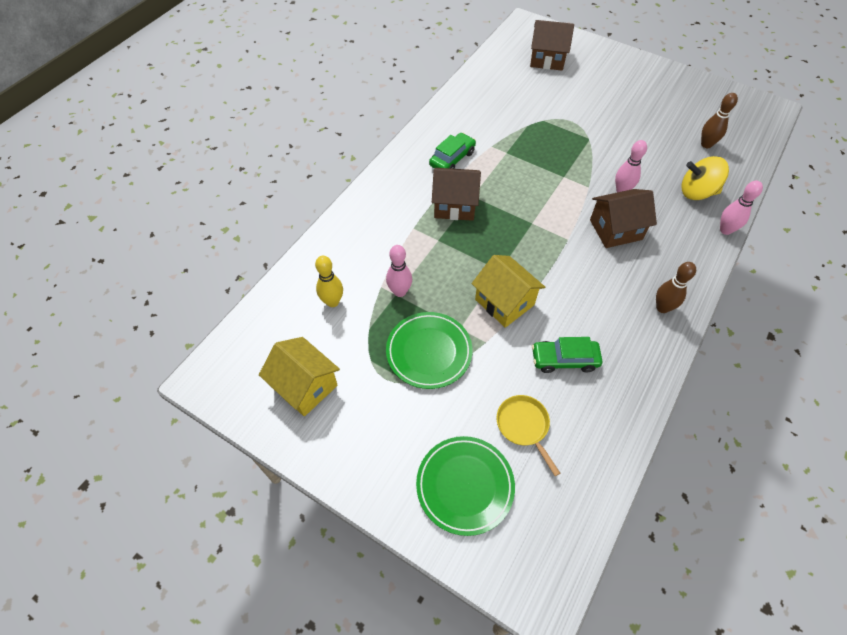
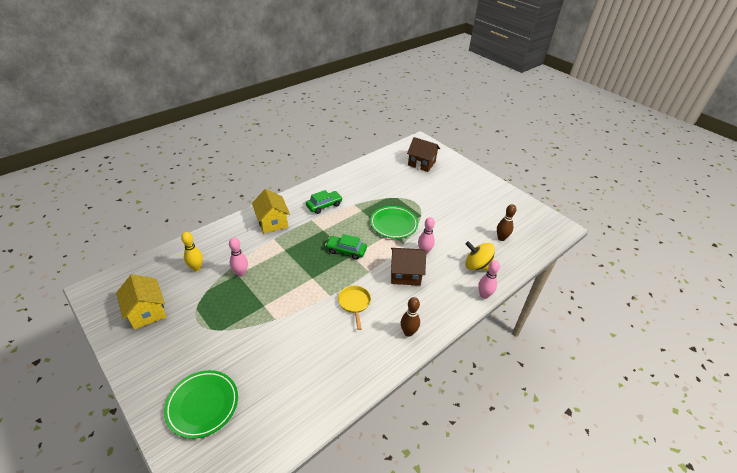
camera: 15 degrees right, 15 degrees down
green plate [386,312,473,389] -> green plate moved to [370,206,418,239]
brown house [432,168,481,221] -> none
yellow house [472,255,545,328] -> yellow house moved to [252,189,290,233]
yellow pan [496,395,560,476] -> yellow pan moved to [338,286,371,330]
green car [532,337,602,373] -> green car moved to [325,234,367,260]

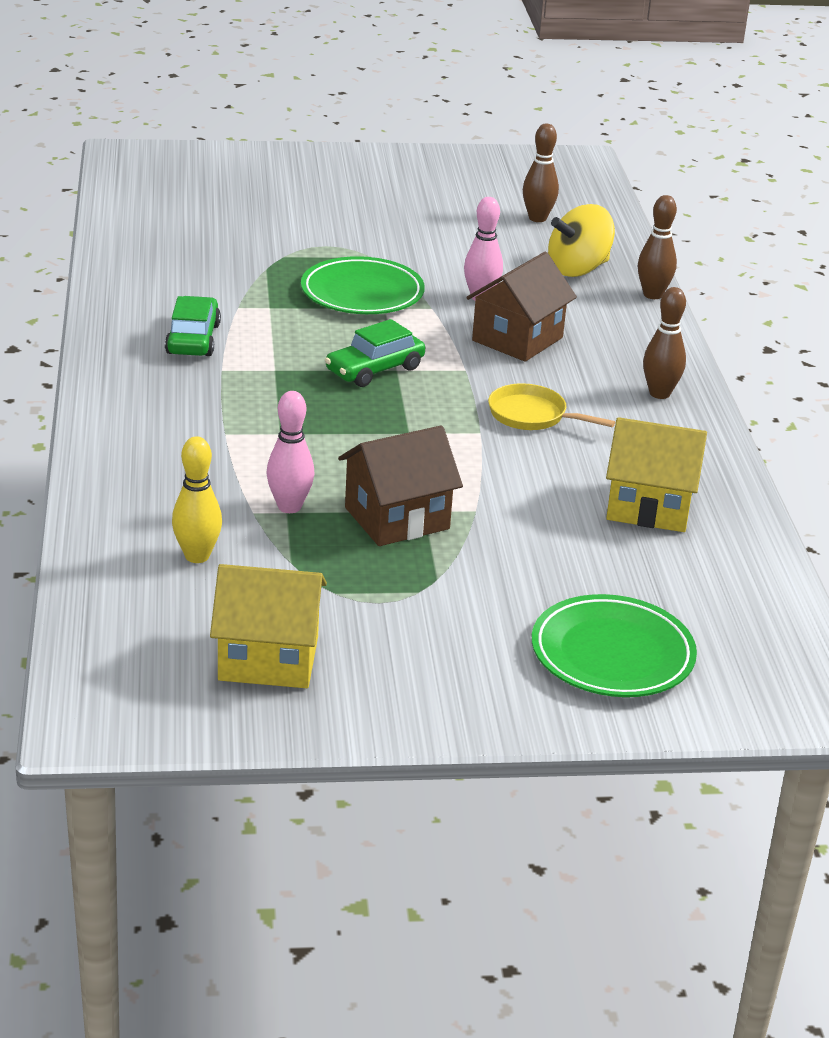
camera: 55 degrees left, 10 degrees down
yellow house [252,189,290,233] -> yellow house moved to [606,417,707,532]
brown house [407,137,440,172] -> brown house moved to [338,425,463,546]
pink bowling pin [478,260,500,299] -> brown bowling pin [638,195,677,299]

